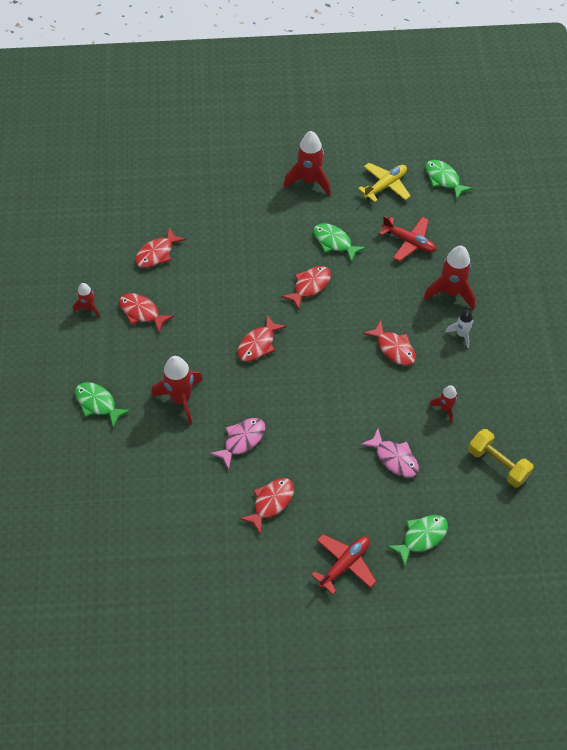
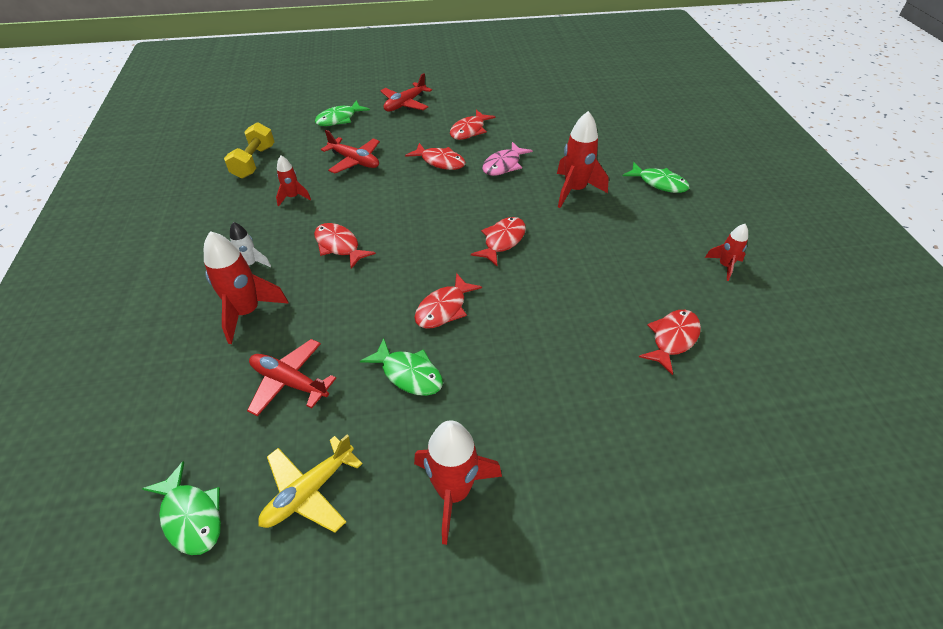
camera: 175 degrees right, 10 degrees down
red fish [119,293,174,333] -> red fish moved to [405,143,466,170]
pink fish [360,429,419,478] -> red plane [321,130,380,174]
yellow dumbbell [468,429,534,488] -> yellow dumbbell turned 60 degrees clockwise [224,122,274,178]

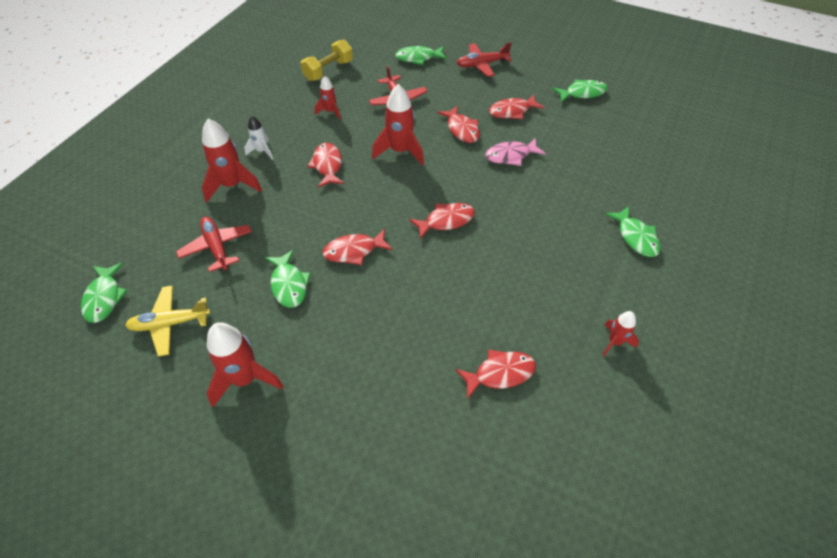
camera: 35 degrees right, 5 degrees up
red rocket [557,111,609,208] -> red rocket moved to [372,84,424,165]
none -> green fish [552,79,608,102]

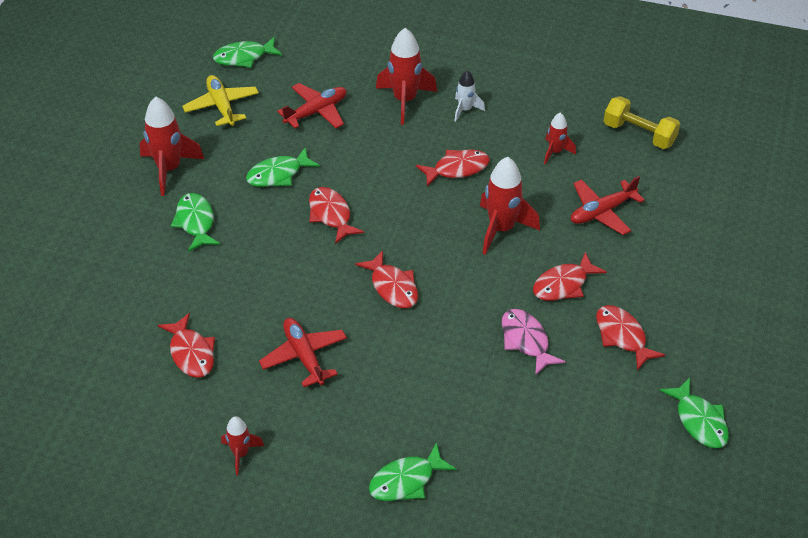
camera: 80 degrees right, 5 degrees down
green fish [395,46,447,65] -> green fish moved to [171,193,220,252]
red plane [457,42,512,77] -> red plane moved to [259,318,347,387]

